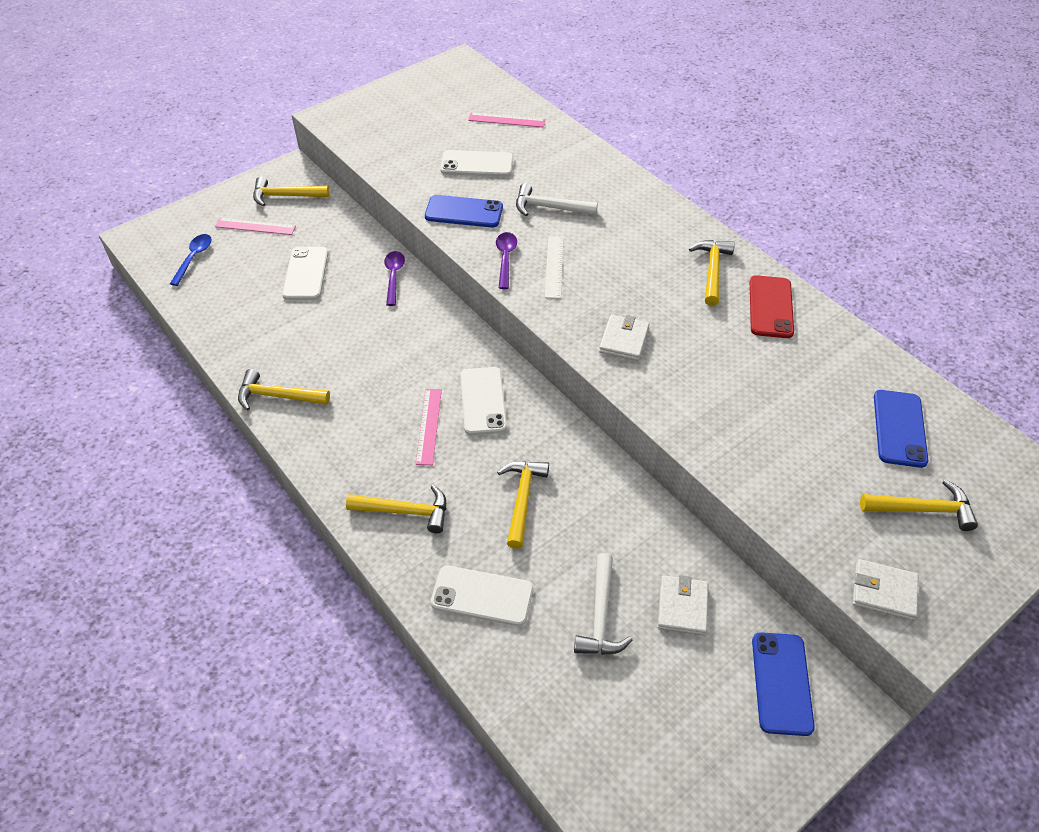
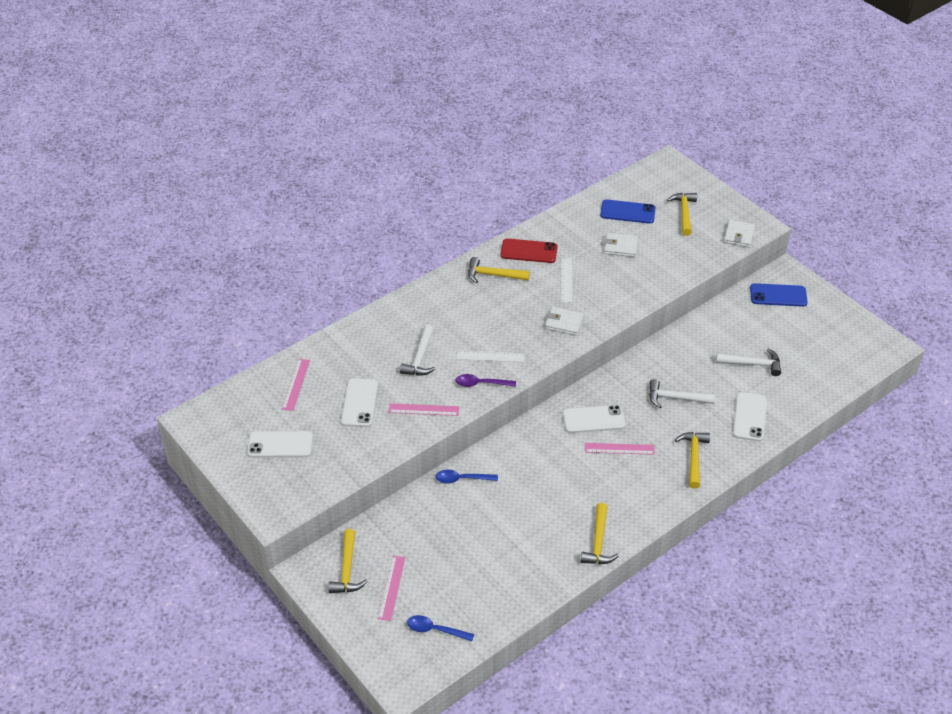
camera: 90 degrees left, 5 degrees down
white phone [282,247,328,300] -> white phone moved to [247,431,313,457]
purple spoon [384,251,405,306] -> blue spoon [435,470,498,484]
blue phone [425,195,503,228] -> pink ruler [389,403,459,416]
yellow hammer [497,461,549,549] -> white hammer [649,379,715,408]
white wallet [657,575,708,635] -> white wallet moved to [604,233,638,257]
none -> white ruler [561,258,572,303]

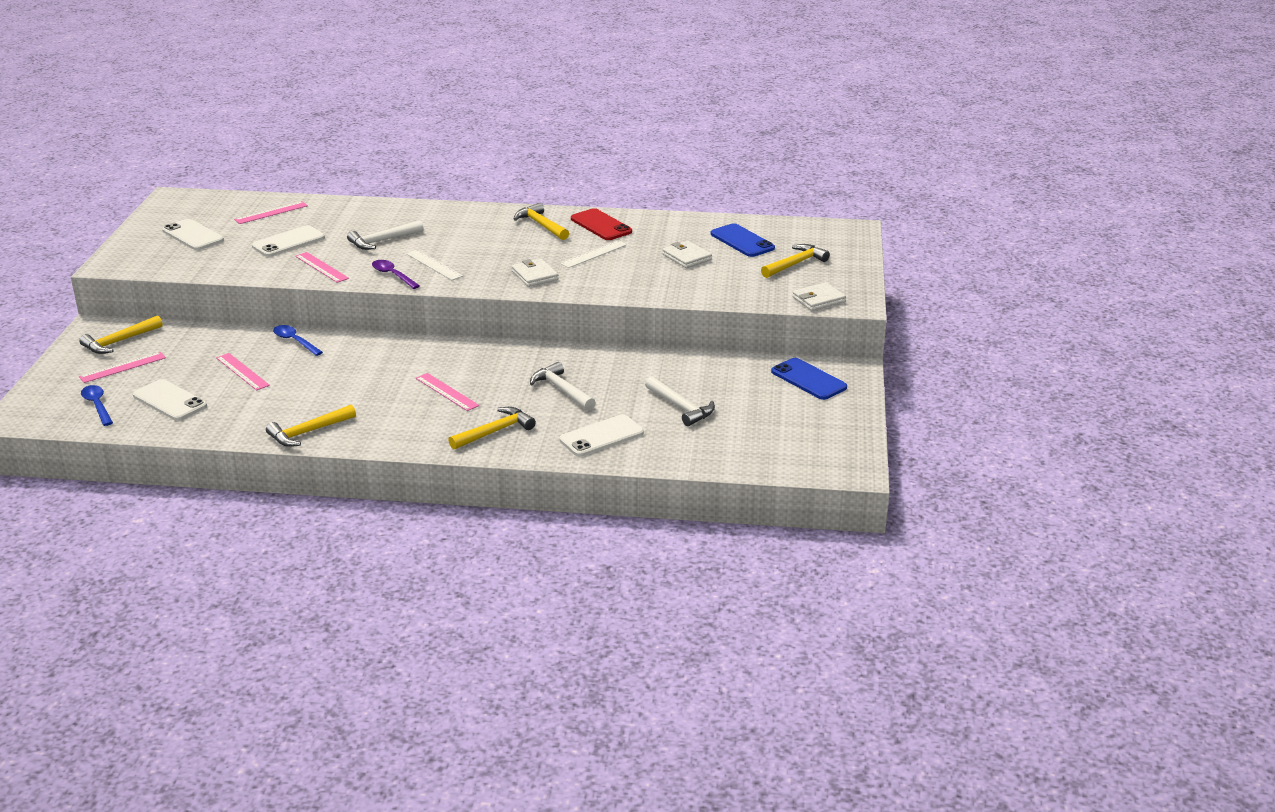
camera: 45 degrees right, 15 degrees down
white phone [563,405,626,433] -> white phone moved to [133,379,207,421]
none -> pink ruler [216,353,270,390]

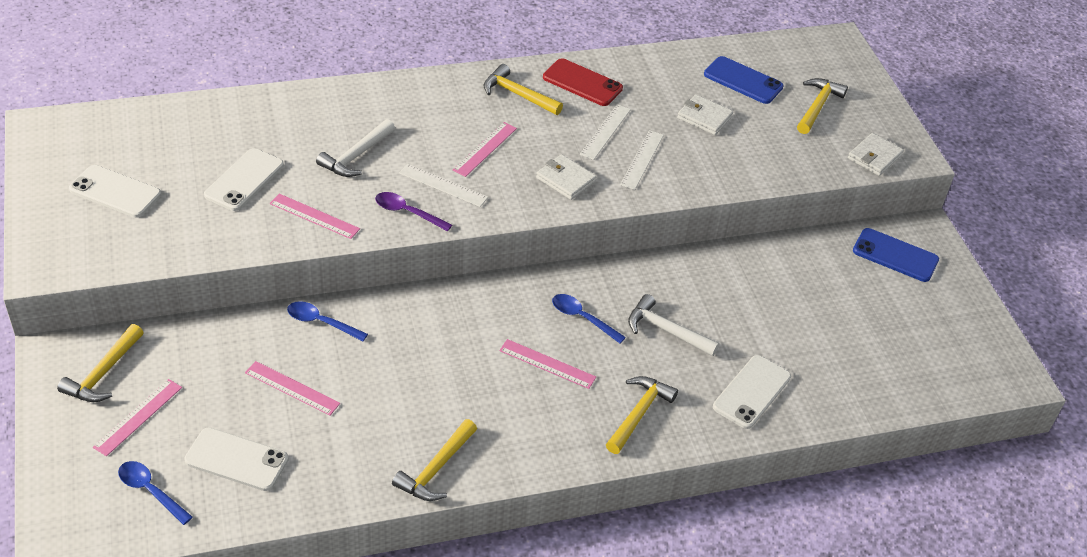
camera: 25 degrees left, 15 degrees up
pink ruler [234,201,308,224] -> pink ruler moved to [452,122,517,177]
white hammer [645,377,715,426] -> none
none -> blue spoon [552,294,626,343]
none -> white ruler [620,130,664,190]

